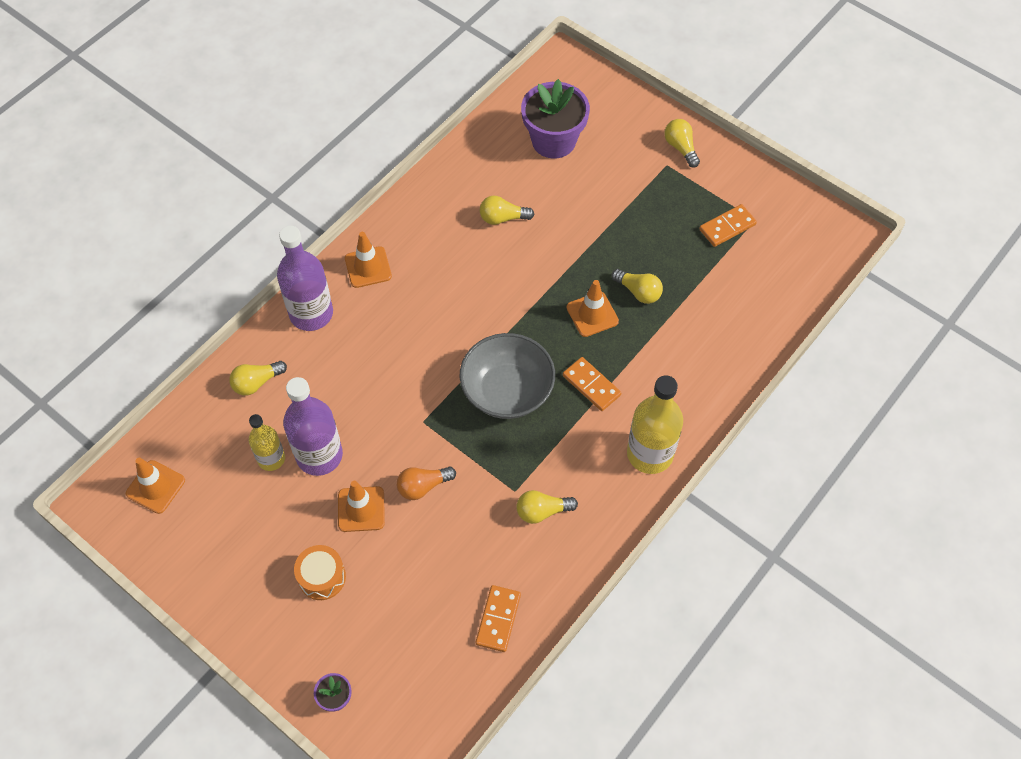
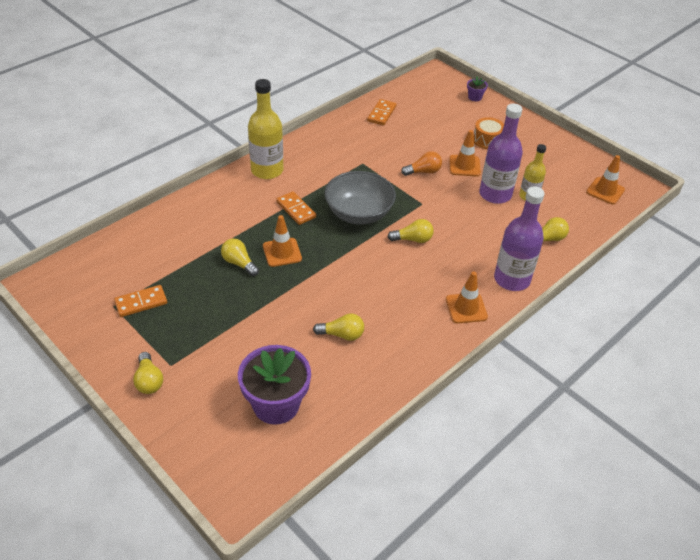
camera: 175 degrees left, 15 degrees down
yellow light bulb [516,490,578,524] -> yellow light bulb moved to [388,219,434,243]

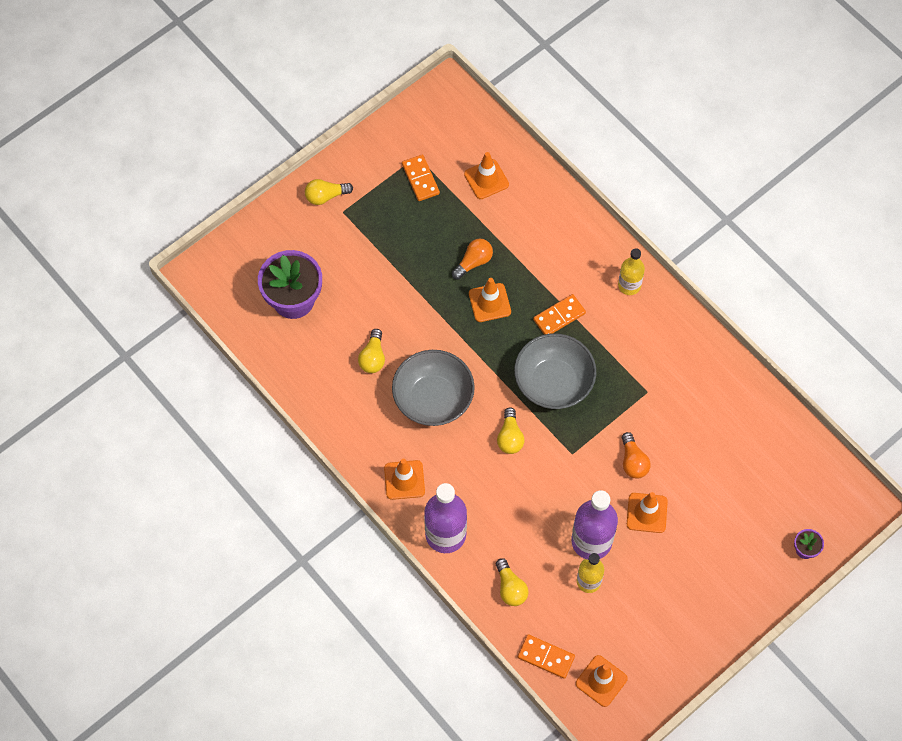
camera: 95 degrees right, 20 degrees up
yellow light bulb [221,238,259,276] -> orange light bulb [452,239,493,280]
yellow bottle [248,79,284,179] -> yellow bottle [618,248,645,295], size x0.60
orange domino [367,99,396,125] -> orange domino moved to [518,634,575,679]
orange drum [474,117,504,149] -> none
none -> grey bowl [392,350,475,426]
none -> orange traffic cone [464,152,509,199]

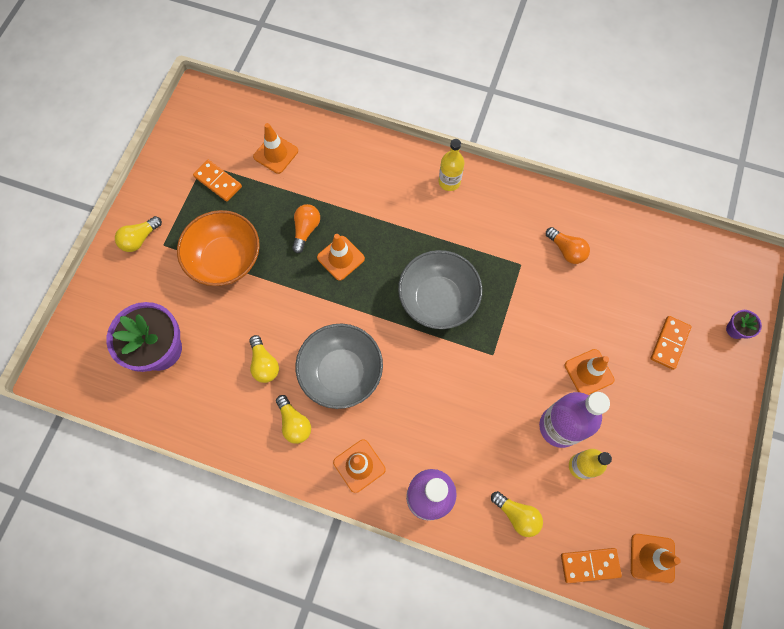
camera: 30 degrees left, 5 degrees up
yellow light bulb [497,407,524,454] -> yellow light bulb moved to [276,395,311,444]
orange domino [533,294,586,335] -> orange domino moved to [651,316,692,370]
orange light bulb [622,432,651,479] -> orange light bulb moved to [546,227,590,264]
none -> orange bowl [177,210,260,286]

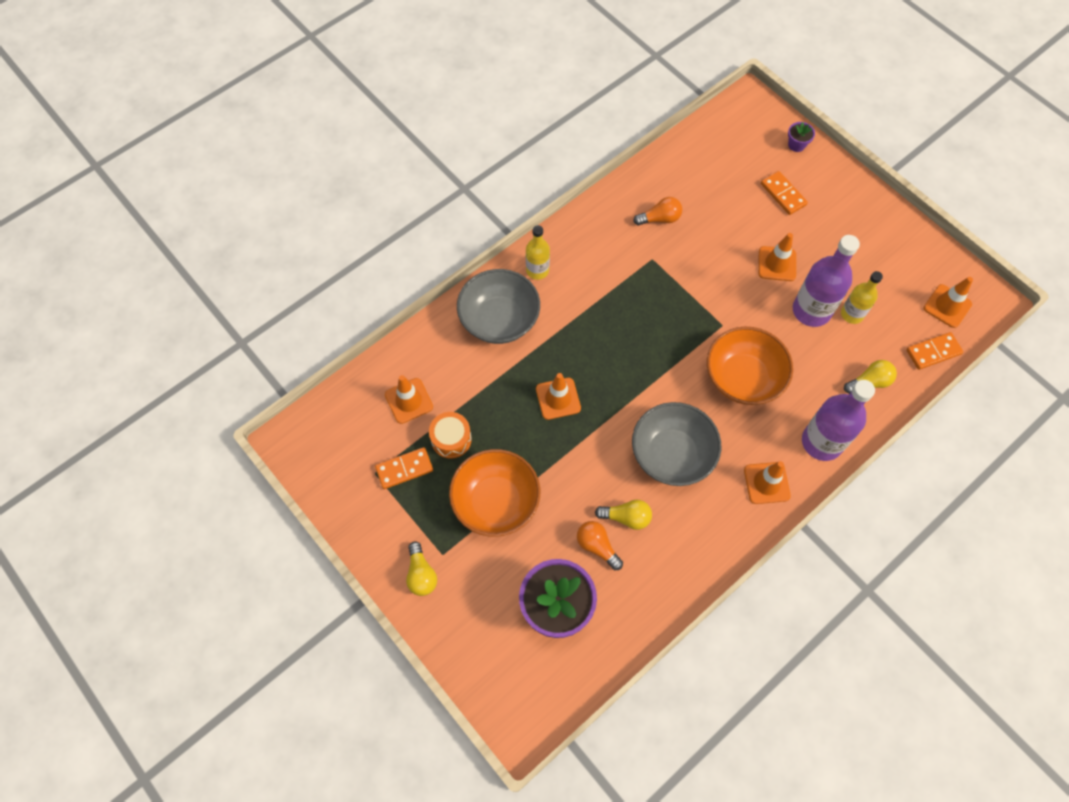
camera: 60 degrees left, 5 degrees down
yellow light bulb [276,395,311,444] -> none
orange light bulb [292,204,320,253] -> orange light bulb moved to [577,521,623,570]
grey bowl [398,250,482,329] -> grey bowl moved to [457,269,540,344]
orange domino [561,548,622,583] -> orange domino turned 45 degrees clockwise [906,332,963,370]
none -> orange drum [429,412,472,459]
none -> orange bowl [707,327,793,405]

